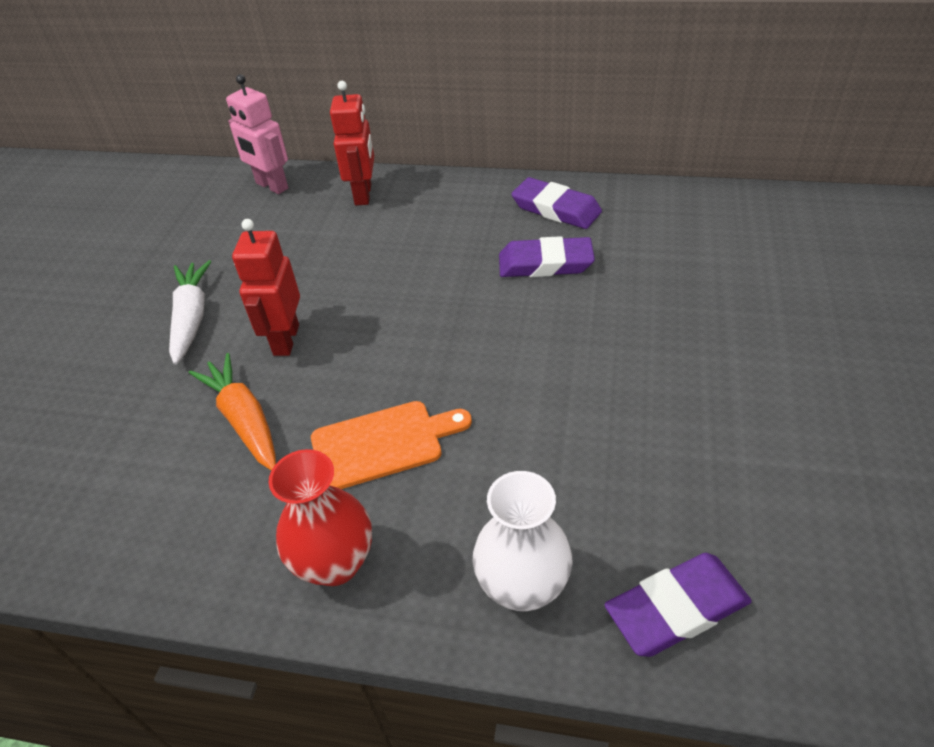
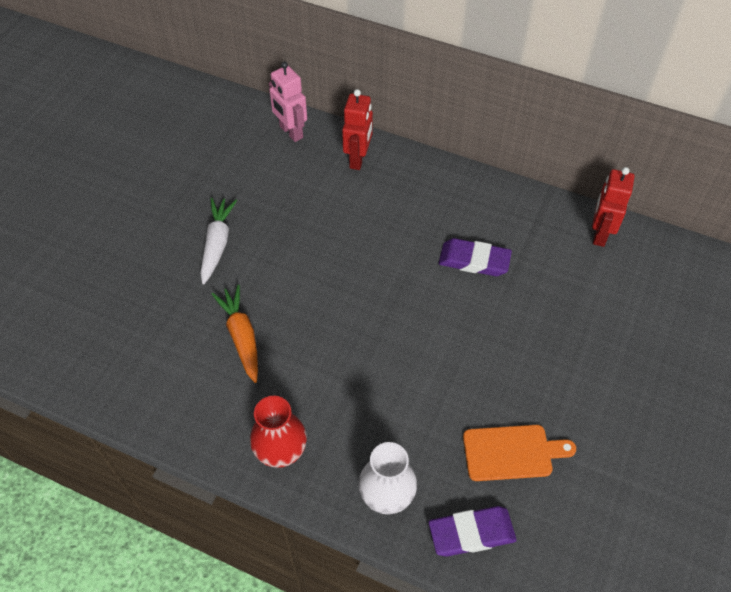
camera: 10 degrees right, 10 degrees up
red robot [232,219,300,356] -> red robot moved to [592,167,635,247]
orange cutting board [311,401,472,489] -> orange cutting board moved to [463,425,576,481]
purple eraser [511,177,602,229] -> none

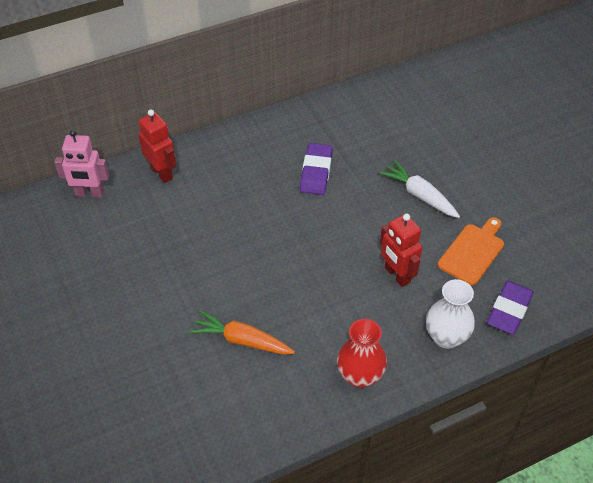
camera: 50 degrees left, 5 degrees down
white carrot [200,198,237,285] -> white carrot moved to [379,160,460,218]
purple eraser [439,238,512,276] -> purple eraser turned 45 degrees counterclockwise [300,143,333,195]
red robot [592,167,635,247] -> red robot moved to [380,213,422,287]

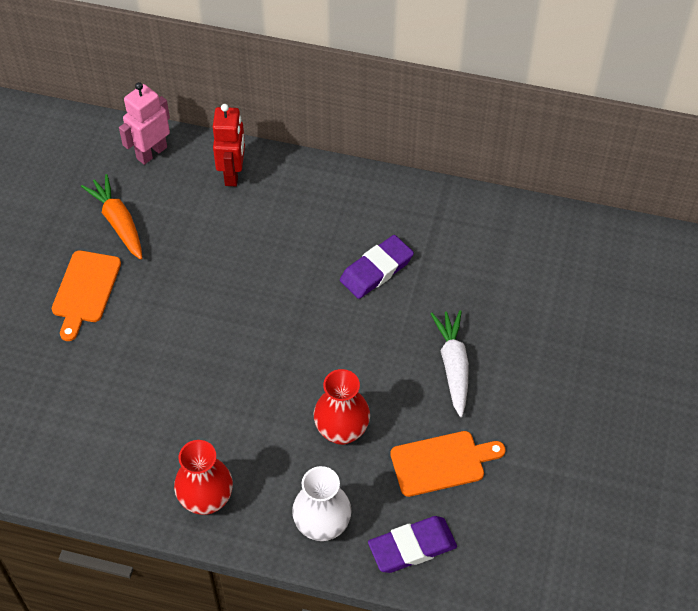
camera: 40 degrees right, 5 degrees up
pink robot [54,130,109,198] -> pink robot turned 90 degrees clockwise [119,82,170,165]
orange carrot [190,310,295,355] -> orange carrot moved to [81,174,142,260]
red robot [380,213,422,287] -> red vase [314,369,370,445]
none -> orange cutting board [52,251,121,341]

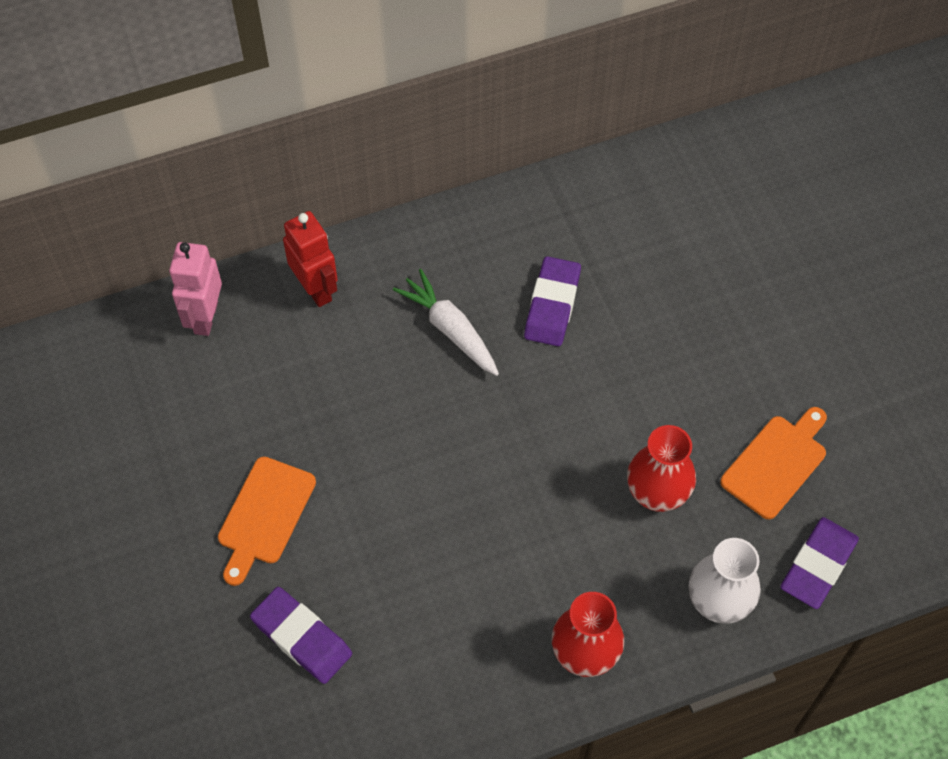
camera: 35 degrees left, 5 degrees up
orange cutting board [52,251,121,341] -> orange cutting board turned 45 degrees clockwise [218,457,316,586]
orange carrot [81,174,142,260] -> none
white carrot [431,310,469,417] -> white carrot moved to [393,269,499,376]
none -> purple eraser [250,587,352,684]

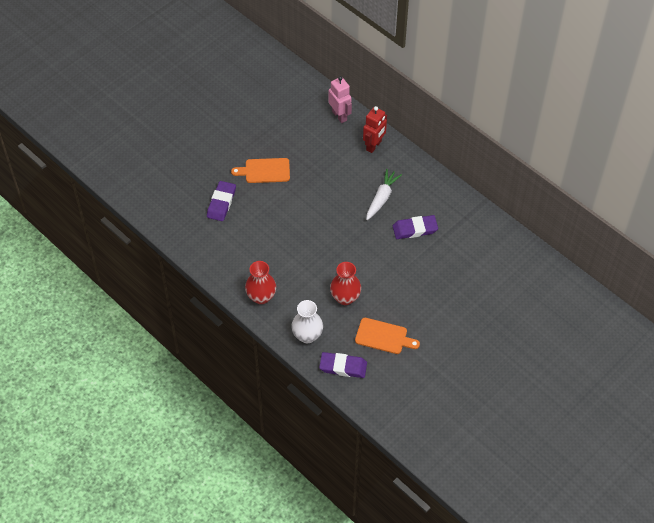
camera: 65 degrees right, 5 degrees down
pink robot [169,242,222,336] -> pink robot turned 75 degrees clockwise [328,76,352,123]

